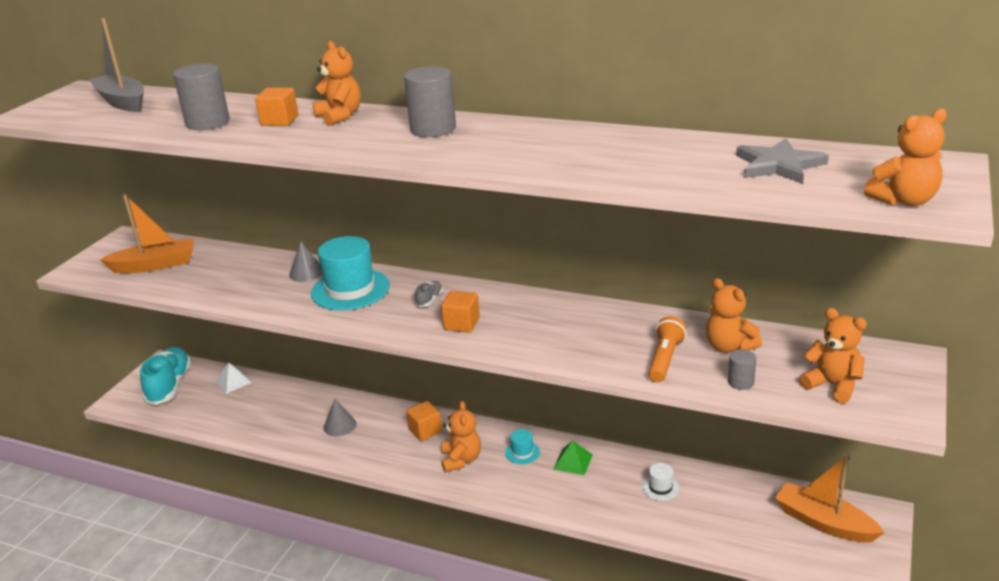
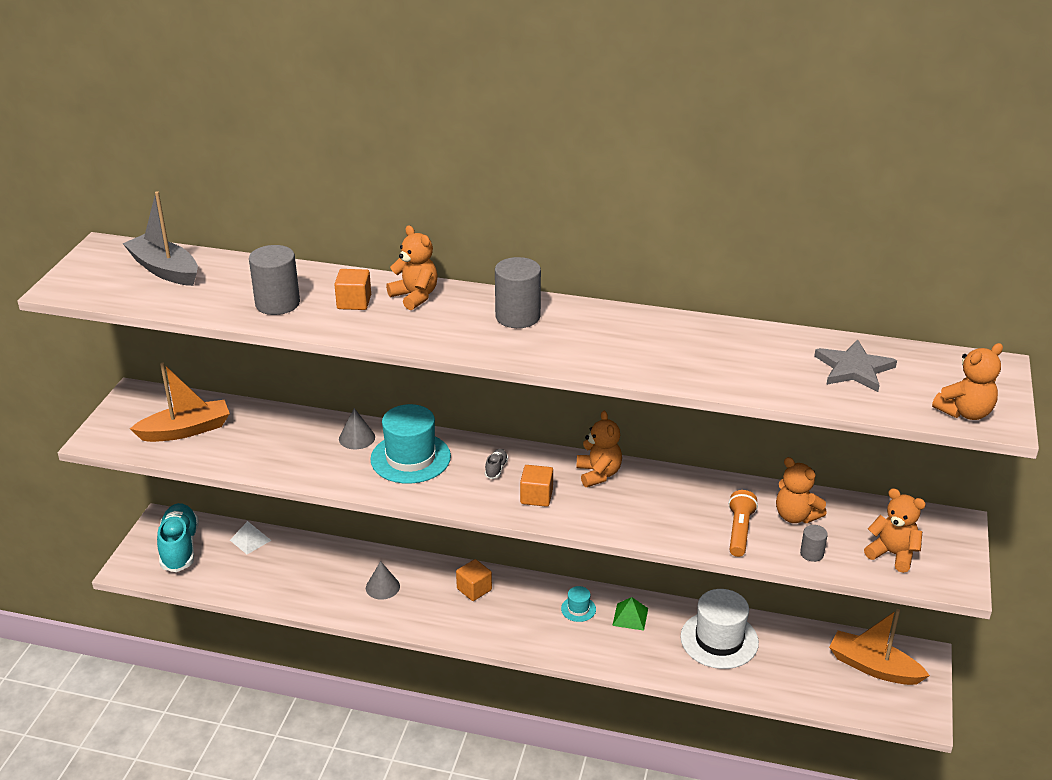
camera: 10 degrees left, 5 degrees up
orange teddy bear [441,401,481,473] -> orange teddy bear moved to [577,411,622,487]
white hat [642,463,680,501] -> white hat [680,589,759,669], size x2.16

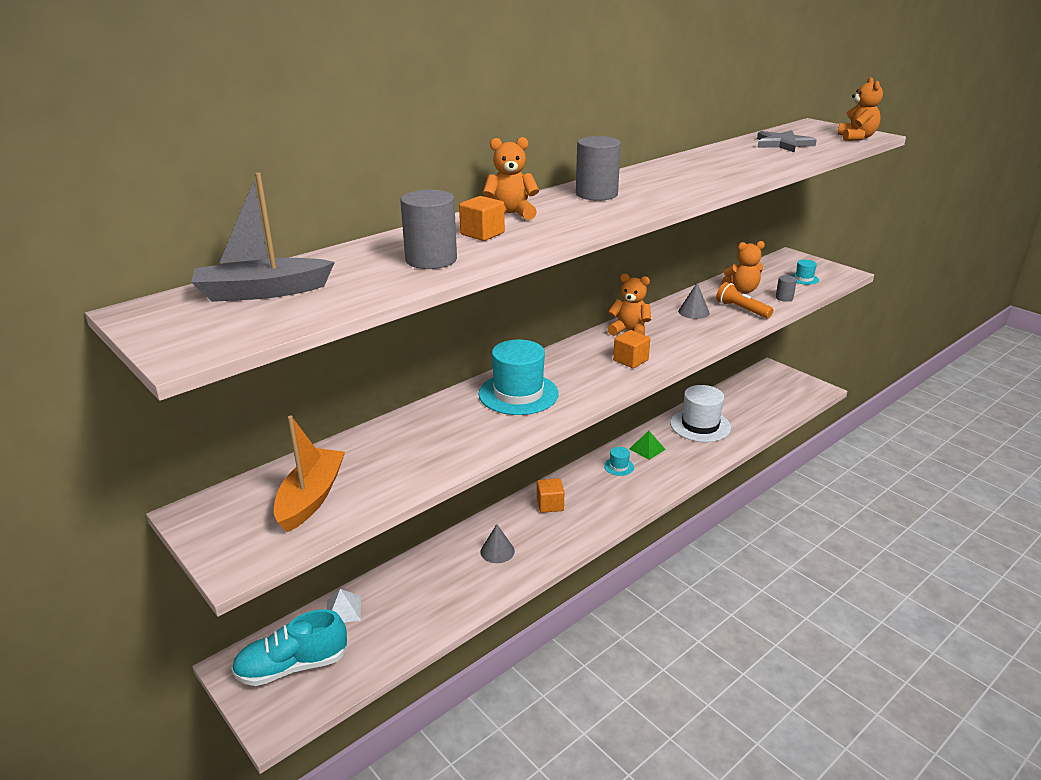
camera: 55 degrees left, 5 degrees down
turquoise shoe [157,503,199,572] -> turquoise shoe turned 45 degrees counterclockwise [231,609,348,686]
grey cone [339,408,375,449] -> grey cone moved to [678,283,710,319]
grey shoe [485,449,508,479] -> none
orange boat [829,609,930,685] -> none
orange teddy bear [864,488,926,573] -> turquoise hat [790,260,819,285]

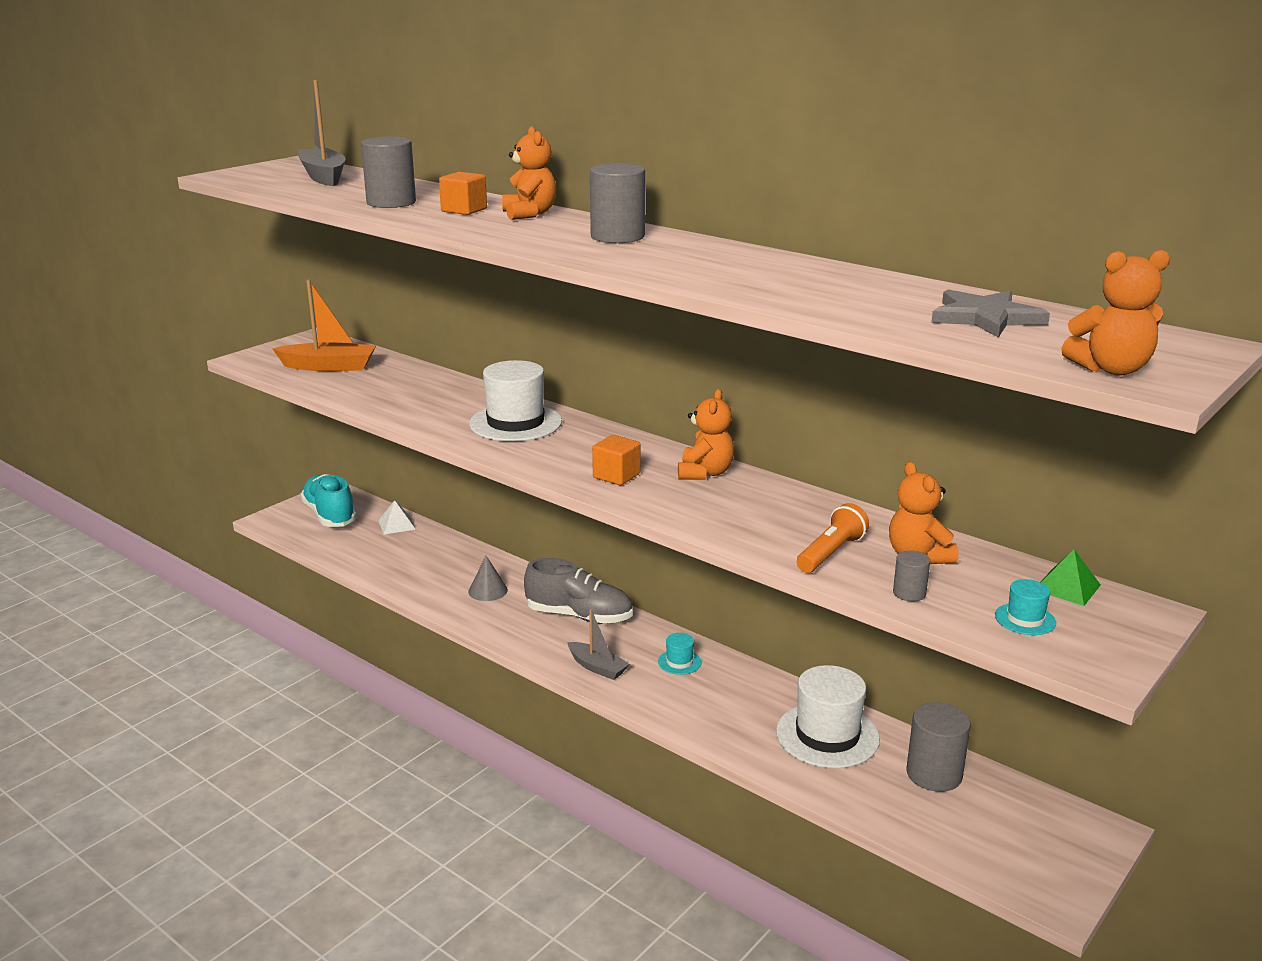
camera: 80 degrees right, 5 degrees down
turquoise hat [479,339,559,415] -> white hat [469,360,562,441]
orange cube [537,478,564,513] -> grey shoe [524,558,633,624]
green pyramid [629,431,666,460] -> green pyramid moved to [1041,549,1101,606]
grey cone [678,283,710,319] -> none
none -> grey boat [567,609,629,680]
none -> grey cylinder [907,702,971,792]

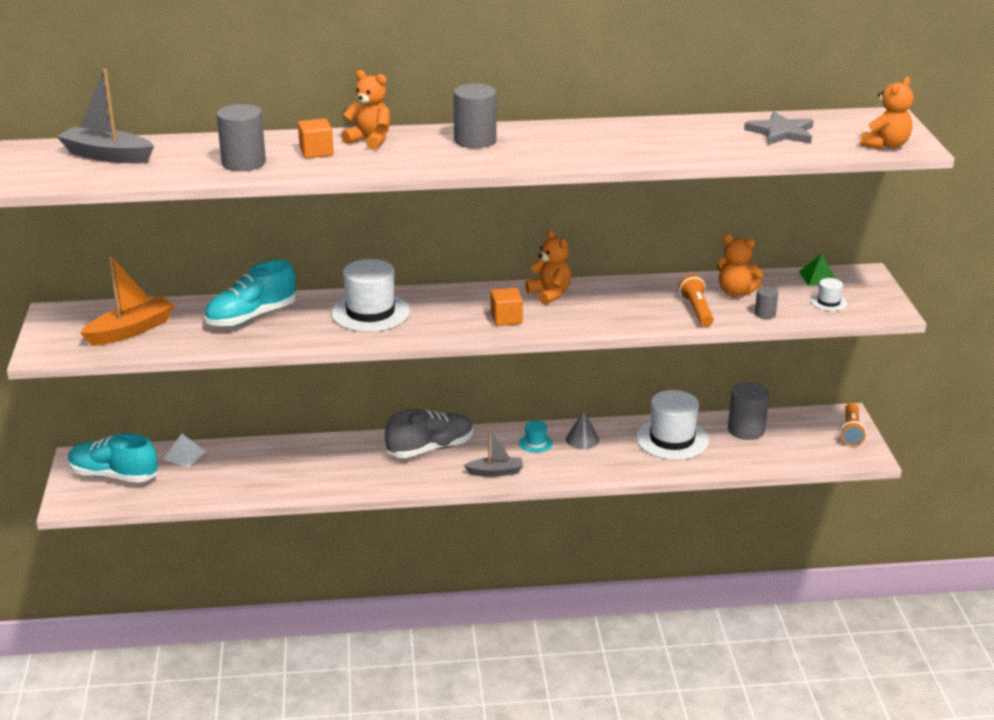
camera: 45 degrees left, 5 degrees up
grey cone [468,556,508,601] -> grey cone moved to [566,410,599,449]
turquoise hat [995,579,1056,635] -> white hat [811,278,847,311]
none -> turquoise shoe [204,260,296,327]
none -> orange flashlight [840,403,866,446]

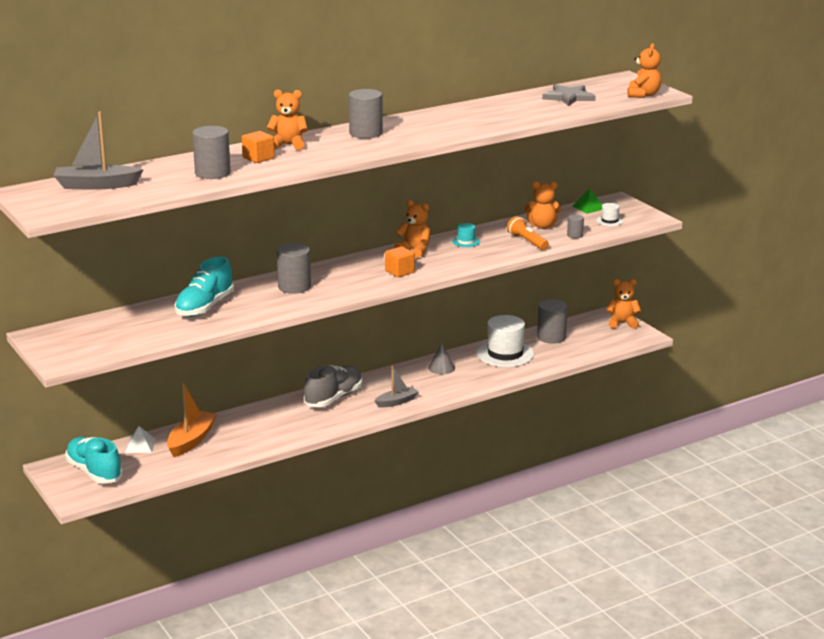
camera: 25 degrees left, 5 degrees down
turquoise shoe [68,433,158,483] -> turquoise shoe turned 60 degrees clockwise [65,437,123,483]
orange boat [80,255,175,346] -> orange boat moved to [167,383,217,457]
white hat [331,259,410,332] -> grey cylinder [277,243,311,294]
turquoise hat [519,421,553,453] -> turquoise hat moved to [452,223,480,247]
orange flashlight [840,403,866,446] -> orange teddy bear [606,279,641,329]

